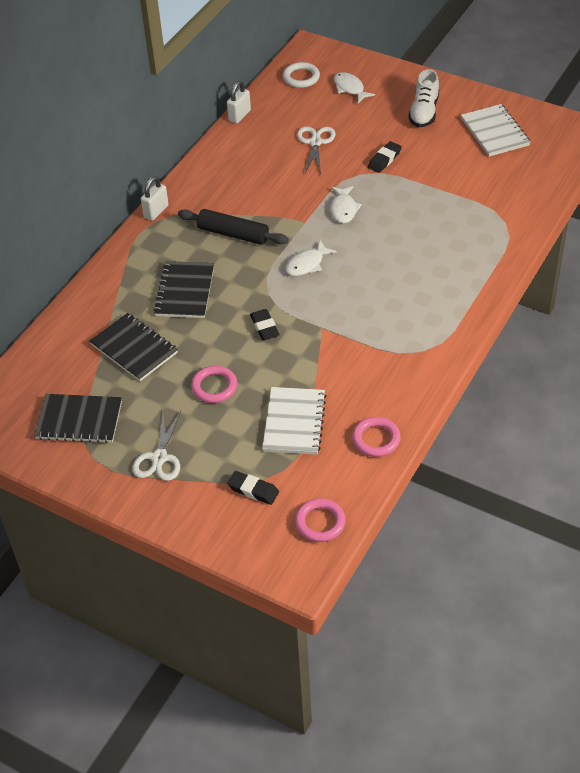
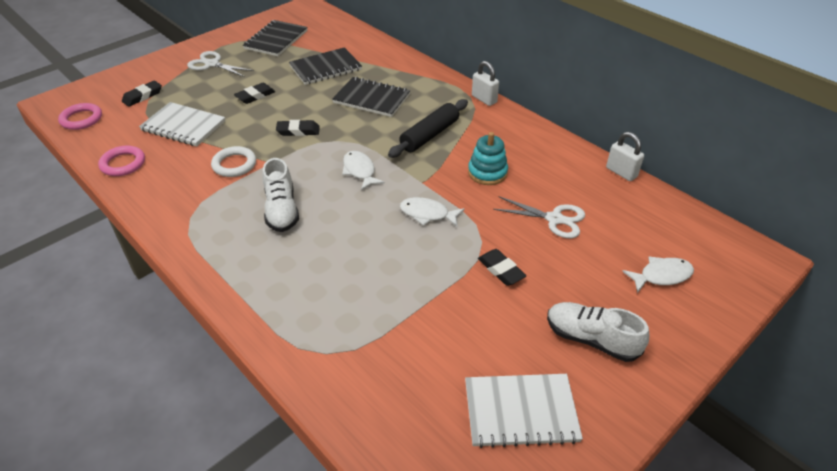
camera: 105 degrees right, 5 degrees down
pink ring [191,366,237,403] -> black eraser [234,83,276,104]
white ring [283,62,320,88] -> white ring moved to [211,146,256,177]
none -> white shoe [262,158,299,232]
none -> turquoise stacking toy [468,132,508,185]

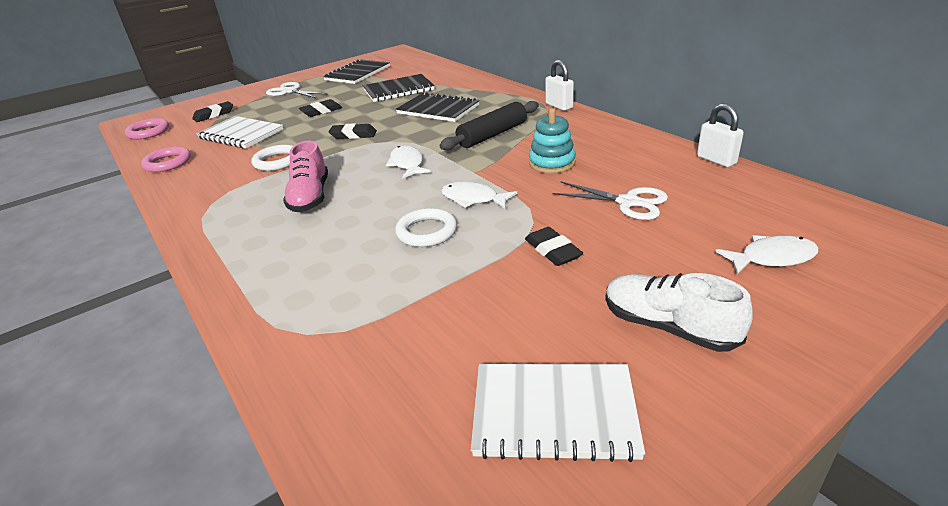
camera: 10 degrees right, 10 degrees down
white shoe [262,158,299,232] -> pink shoe [283,141,328,212]
none -> white ring [395,208,457,247]

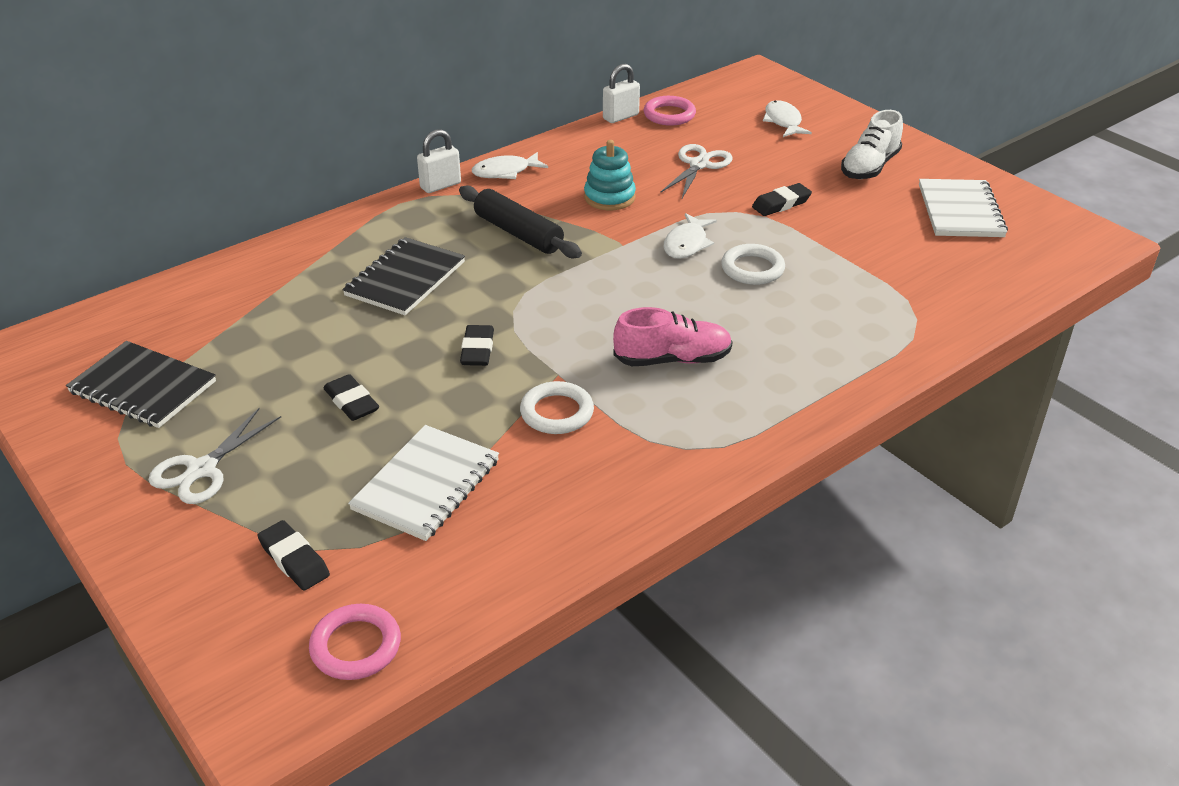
camera: 95 degrees left, 5 degrees up
pink ring [141,147,191,172] -> pink ring moved to [644,96,696,126]
black notebook [363,74,435,102] -> none
white fish [386,146,431,179] -> white fish moved to [472,152,548,179]

